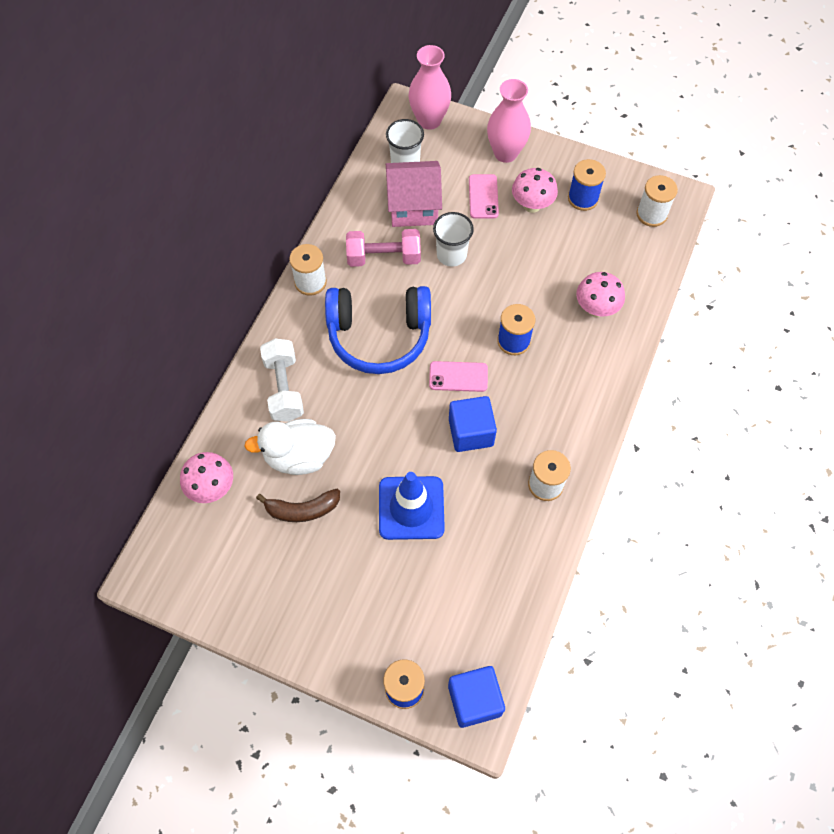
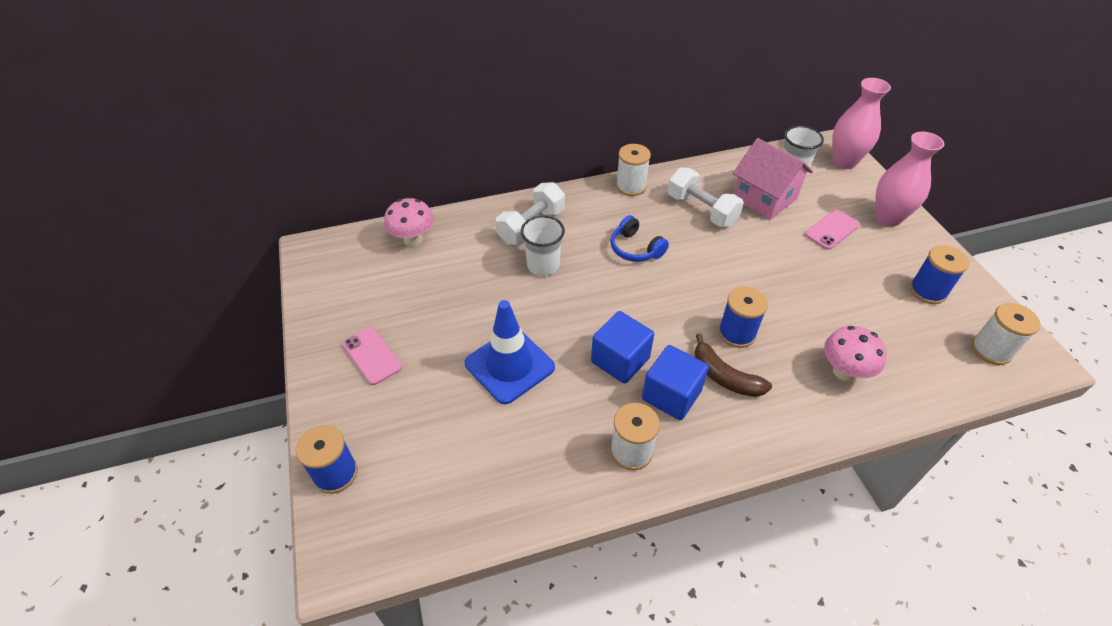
camera: 50 degrees right, 15 degrees down
white duck [244,419,336,475] -> none
brown banana [256,489,340,522] -> brown banana moved to [695,333,772,397]
blue headphones [325,286,431,374] -> blue headphones [610,215,669,262], size x0.50
pink dumbbell [346,229,421,267] -> white dumbbell [668,168,744,227]
pink phone [429,361,488,392] -> pink phone moved to [343,327,402,385]
white cup [433,212,474,267] -> white cup moved to [521,215,565,276]
blue cube [448,666,505,728] -> blue cube moved to [642,345,709,420]
pink mushroom [512,168,558,213] -> none

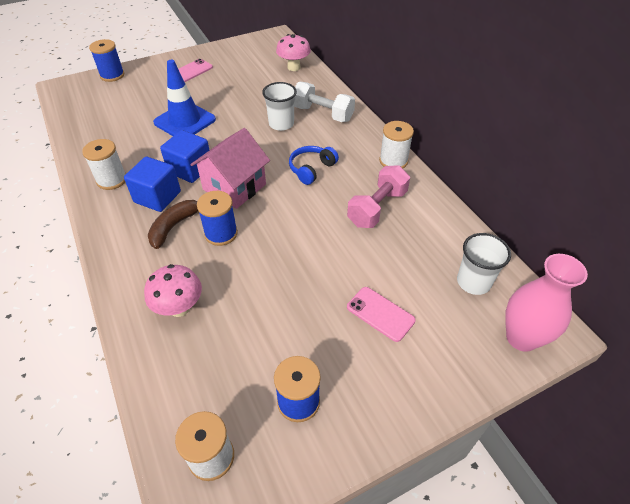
camera: 80 degrees right, 0 degrees up
white dumbbell [668,168,744,227] -> pink dumbbell [347,165,410,228]
pink house [733,138,813,220] -> pink house moved to [191,128,270,209]
pink vase [875,132,945,227] -> none

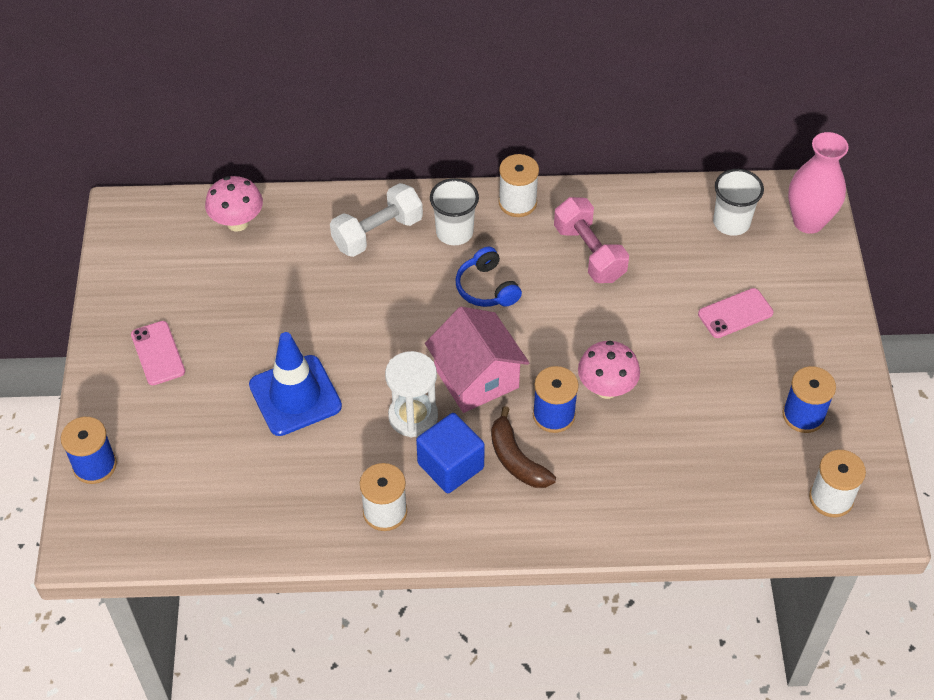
camera: 65 degrees left, 5 degrees up
pink mushroom [144,264,202,317] -> pink mushroom moved to [578,341,640,399]
blue cube [160,130,209,183] -> white hourglass [385,351,438,437]
white cup [262,82,297,131] -> white cup moved to [430,178,479,245]

